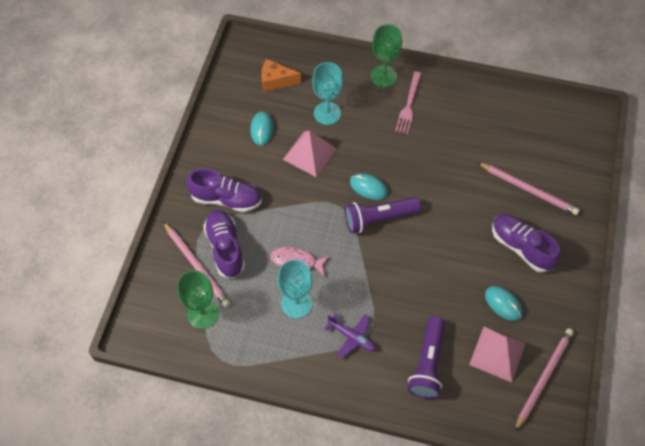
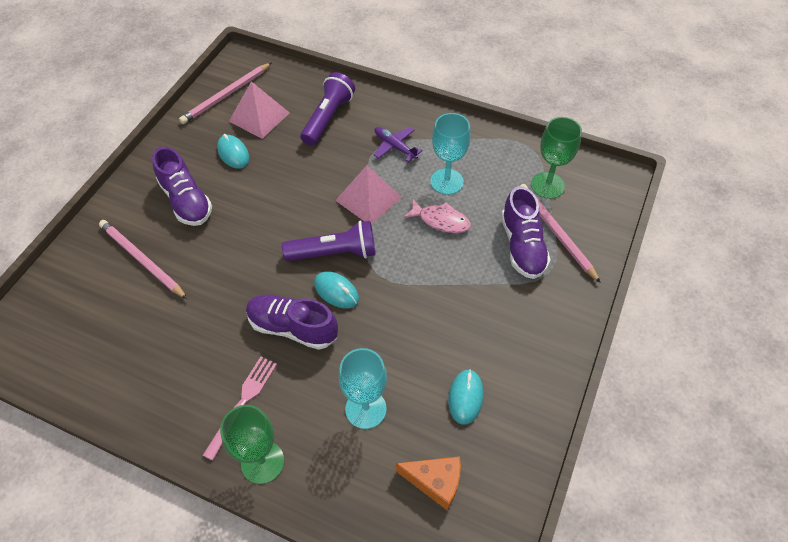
camera: 170 degrees left, 5 degrees down
purple shoe [187,168,262,212] -> purple shoe moved to [246,295,338,350]
pink pyramid [283,130,337,177] -> pink pyramid moved to [335,165,402,224]

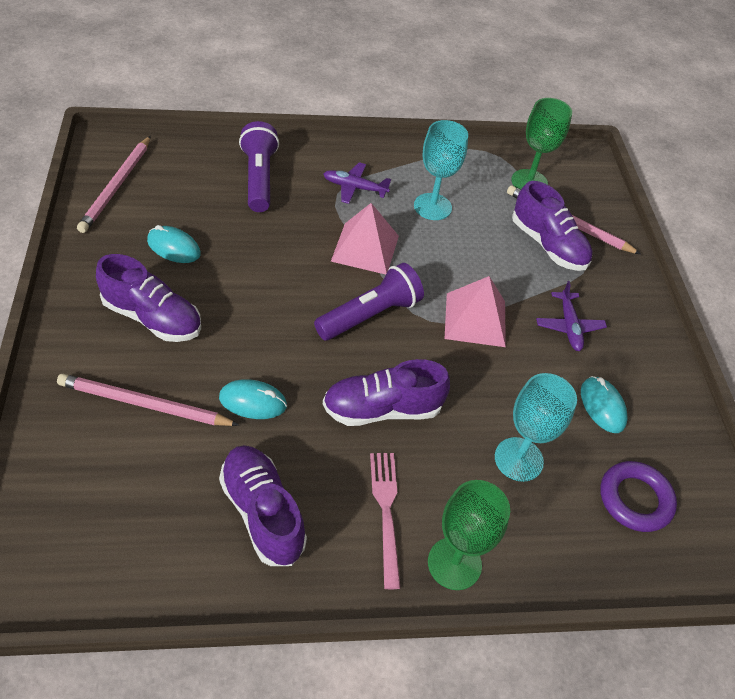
camera: 35 degrees left, 5 degrees down
pink pyramid [229,81,290,139] -> pink pyramid moved to [444,276,506,347]
turquoise mouse [314,271,359,308] -> turquoise mouse moved to [219,379,287,419]
orange cheese [396,456,461,510] -> purple ring [600,461,677,532]
pink fish [403,199,471,233] -> none
none -> purple shoe [219,445,307,566]
none -> purple plane [536,281,607,351]

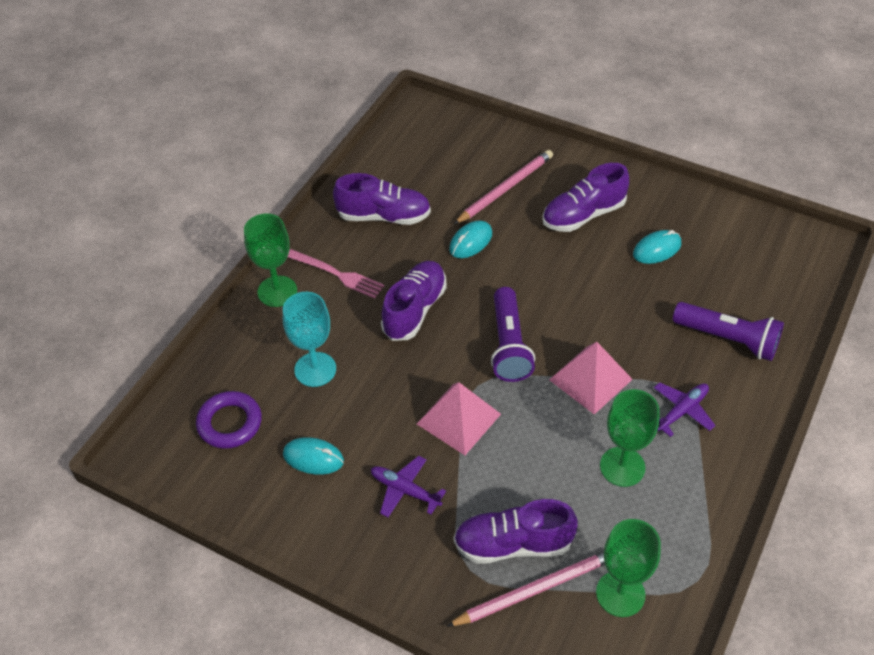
camera: 130 degrees right, 0 degrees up
pink pencil [77,136,151,233] -> none
turquoise goblet [414,120,468,220] -> green goblet [600,389,660,487]

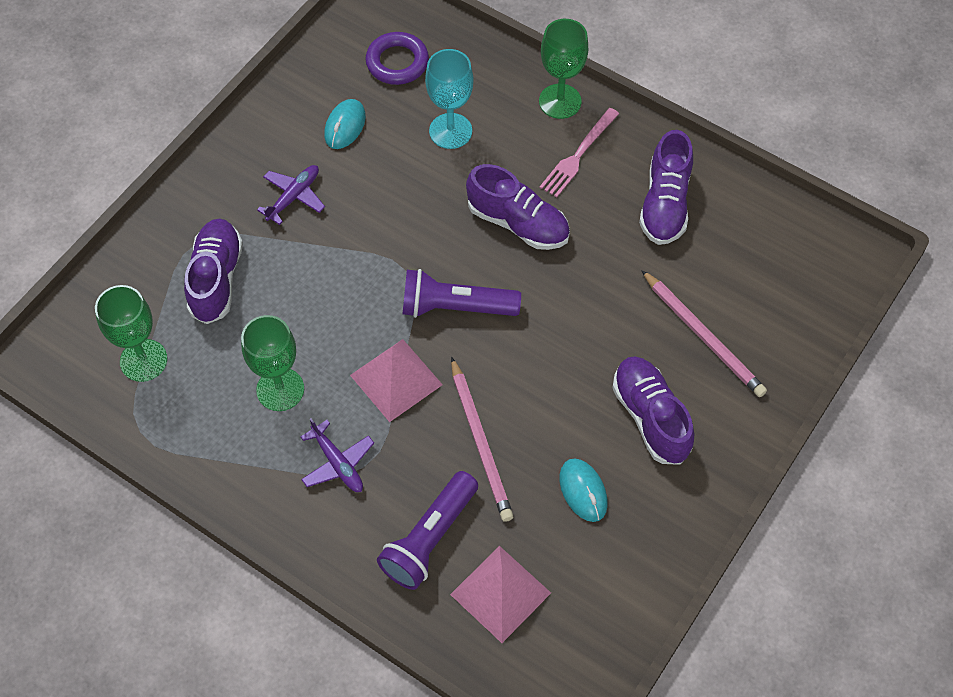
camera: 95 degrees right, 10 degrees up
pink pyramid [417,382,501,455] -> pink pyramid moved to [450,546,551,643]
pink pencil [446,552,605,627] -> pink pencil moved to [451,357,513,522]
turquoise mouse [449,221,492,258] -> none

